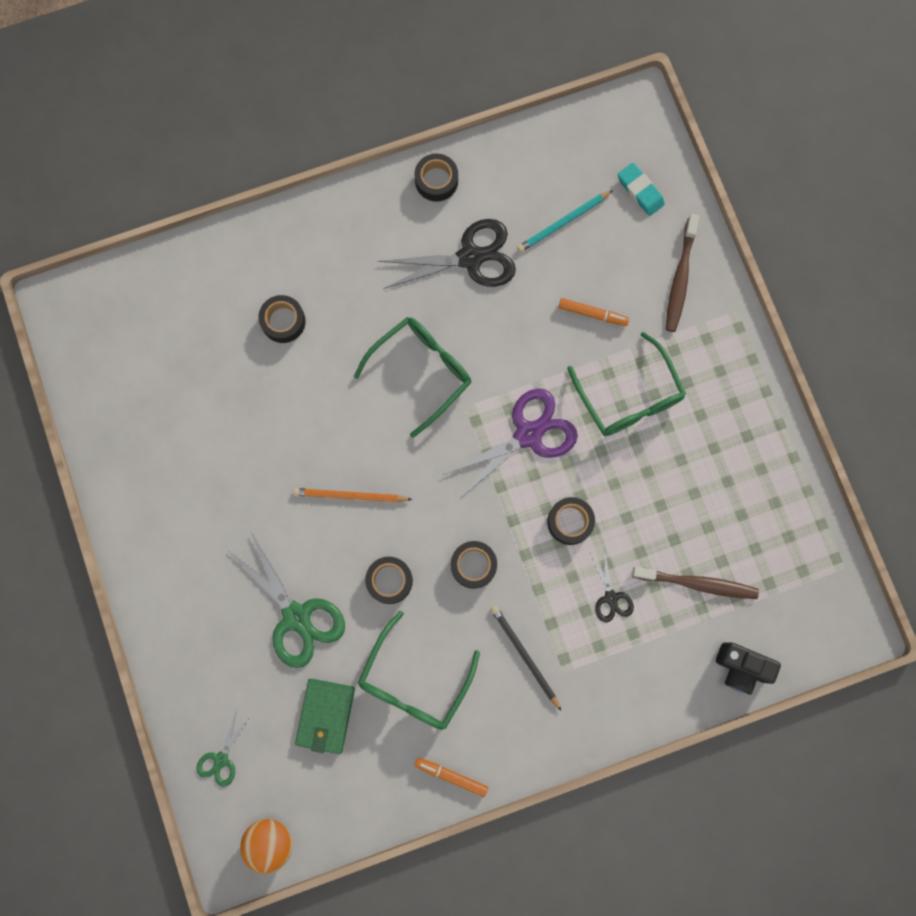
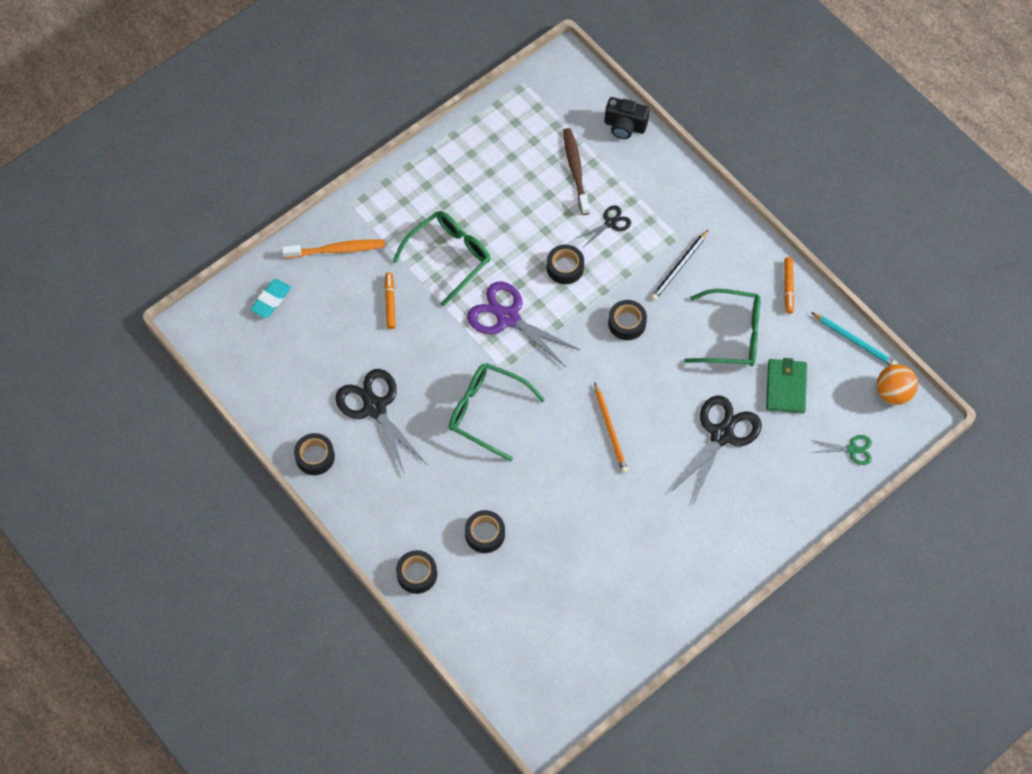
camera: 110 degrees left, 15 degrees down
green scissors [227,533,345,668] -> black scissors [671,395,762,504]
green wallet [295,679,355,754] -> green wallet turned 75 degrees counterclockwise [766,358,807,414]
black tape [365,557,413,604] -> black tape moved to [396,550,437,594]
turquoise pencil [517,190,613,252] -> turquoise pencil moved to [811,312,897,366]
brown toothbrush [666,214,699,332] -> orange toothbrush [282,239,385,258]
black camera [716,642,781,695] -> black camera turned 105 degrees clockwise [605,97,650,139]

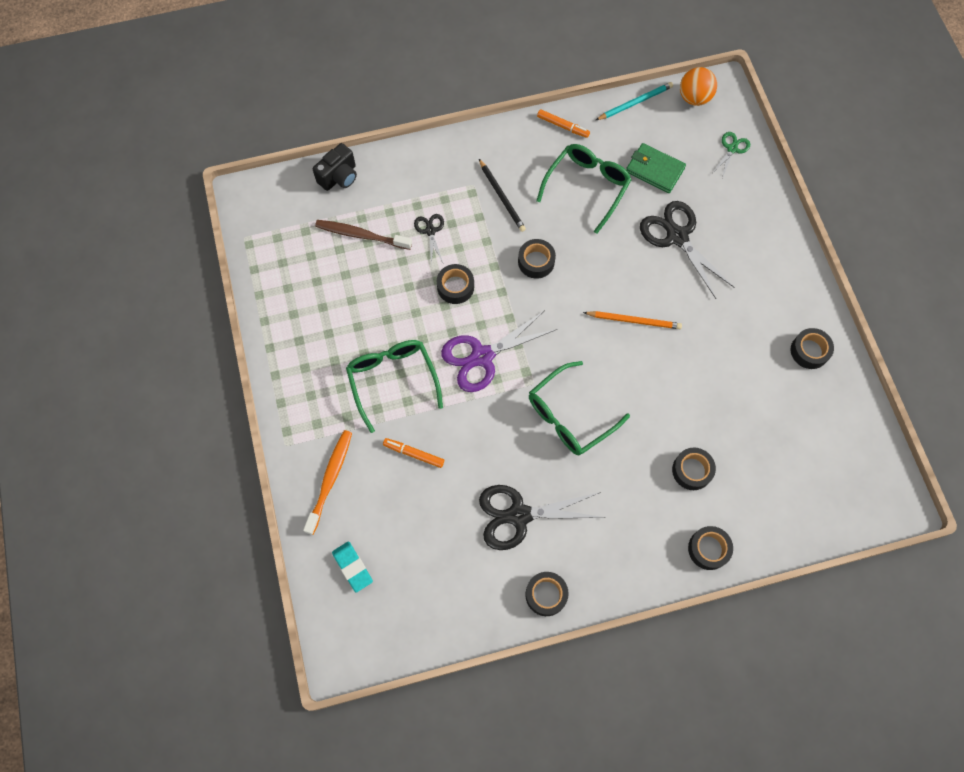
camera: 65 degrees left, 5 degrees up
none -> black tape [791,328,834,369]

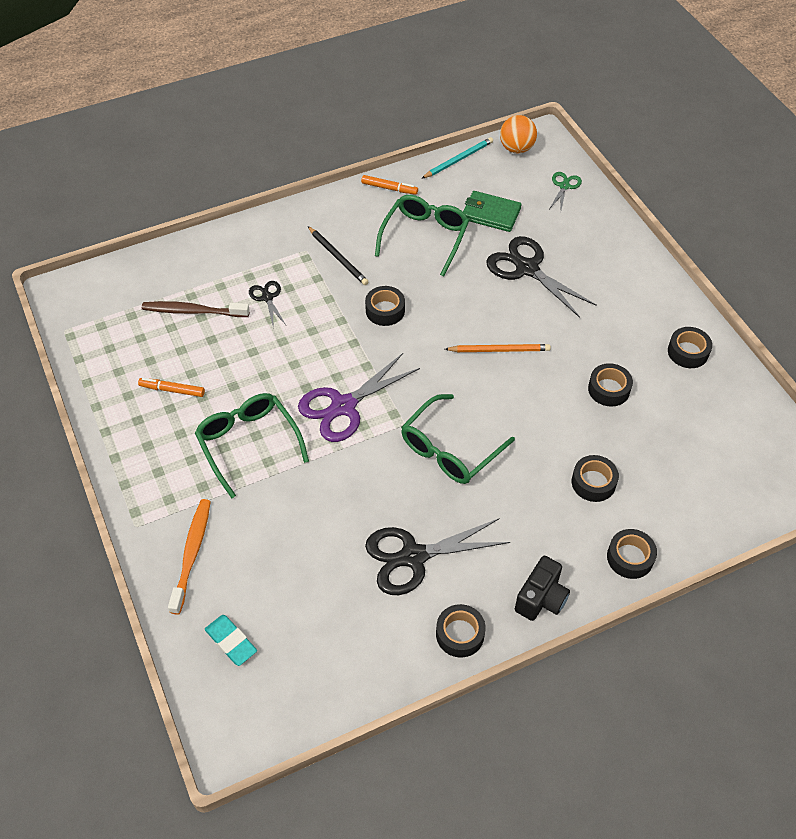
camera: 10 degrees left, 15 degrees down
black camera [313,143,357,191] -> black camera moved to [515,556,570,621]
orange marker [383,438,444,468] -> orange marker moved to [138,378,205,397]
black tape [437,264,474,304] -> black tape moved to [588,363,633,407]

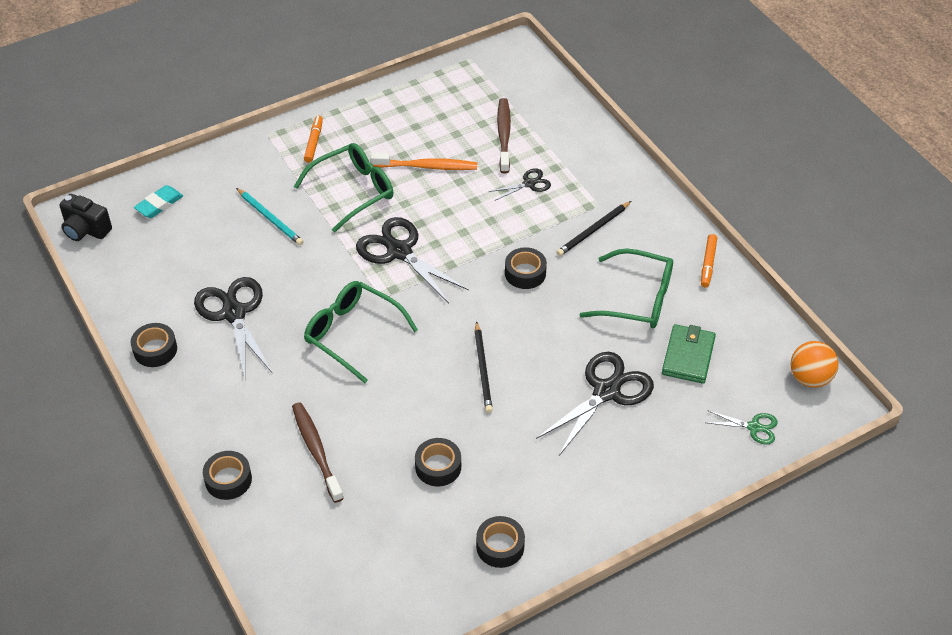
camera: 85 degrees right, 5 degrees down
orange marker [138,378,205,397] -> orange marker moved to [304,115,323,163]
orange toothbrush [168,499,211,615] -> orange toothbrush moved to [371,153,477,170]
purple scissors [298,353,420,442] -> black scissors [356,217,469,303]
turquoise pencil [421,137,493,179] -> turquoise pencil moved to [236,188,304,245]
orange pencil [445,344,551,352] -> black pencil [475,321,493,413]
black camera [515,556,570,621] -> black camera moved to [59,194,112,241]
black tape [572,455,619,502] -> brown toothbrush [292,402,344,503]

